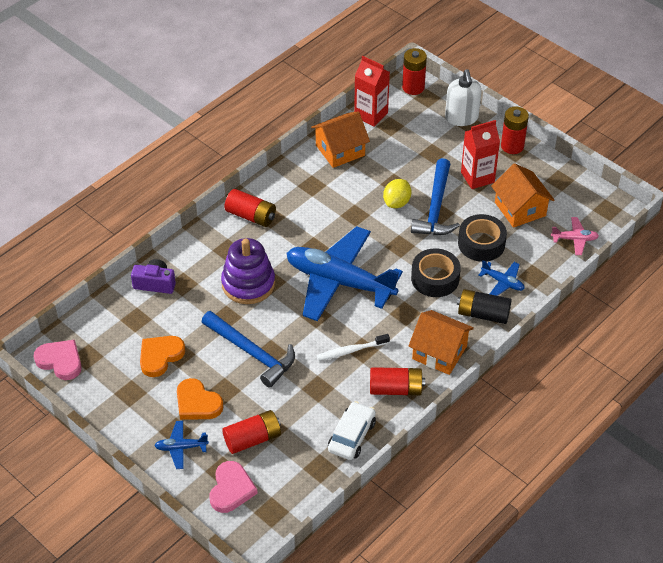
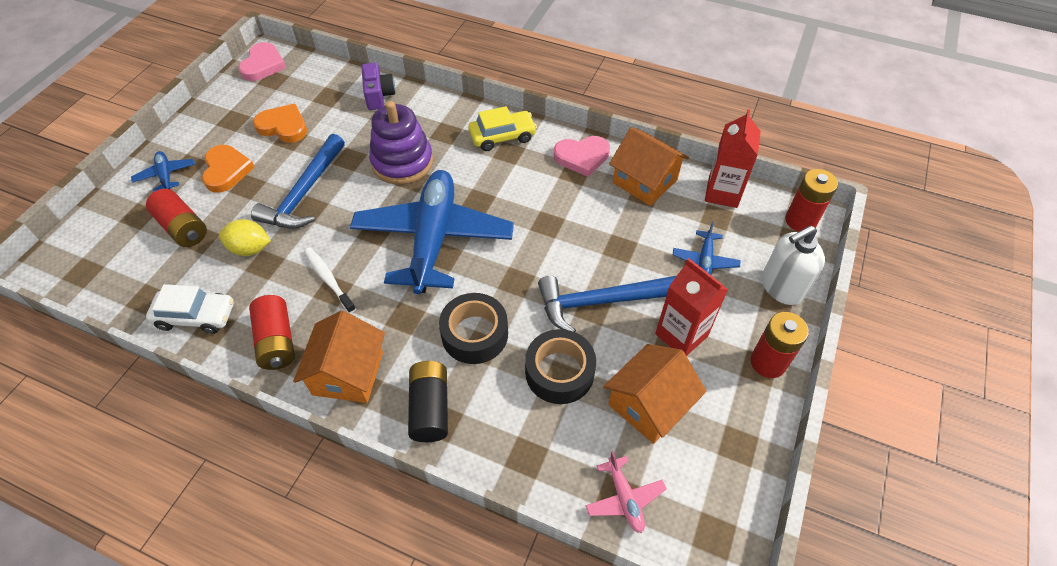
camera: 70 degrees right, 5 degrees up
orange heart [177,378,224,420] -> orange heart turned 150 degrees clockwise [202,145,255,193]
pink heart [210,461,258,513] -> pink heart moved to [554,136,610,177]
red battery [224,189,276,227] -> yellow car [468,106,537,151]
yellow lemon [383,179,411,208] -> yellow lemon moved to [219,219,271,256]
blue plane [478,260,525,296] -> blue plane moved to [673,222,741,275]

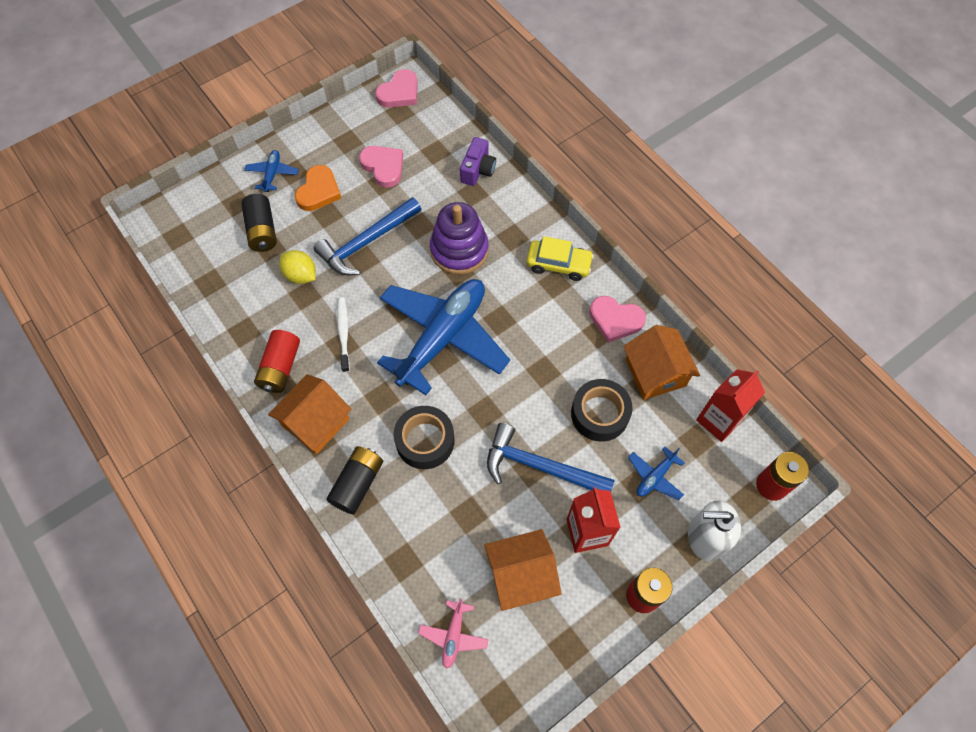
camera: 30 degrees right, 10 degrees up
red battery [146,189,207,247] -> black battery [241,194,277,252]
white car [146,284,234,334] -> none
orange heart [253,104,307,143] -> pink heart [359,146,403,188]
black tape [525,329,596,404] -> black tape moved to [571,379,633,442]

